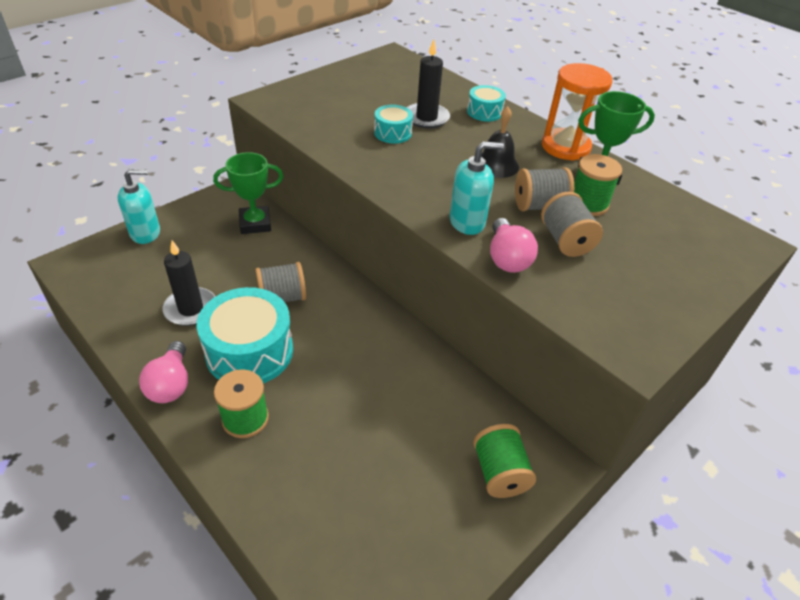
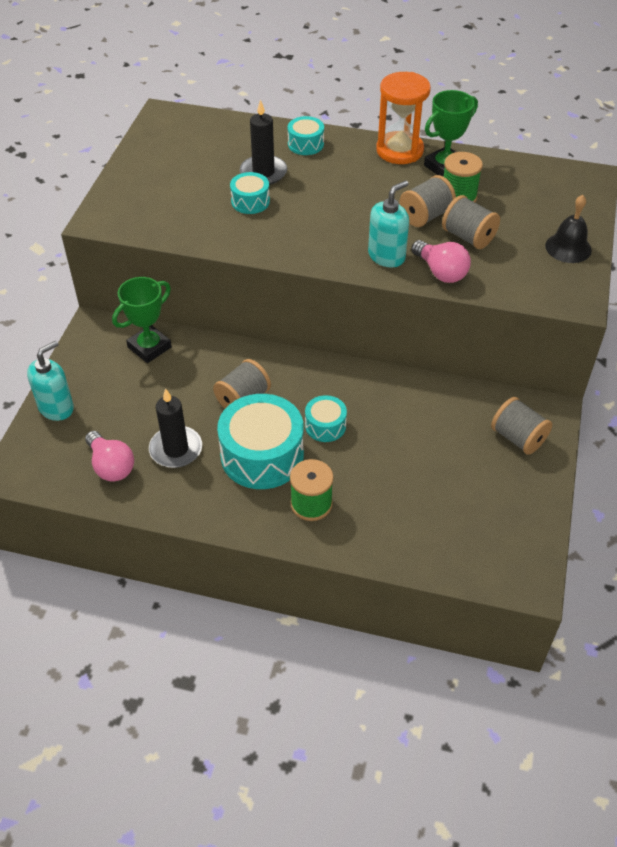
camera: 30 degrees left, 5 degrees up
pink light bulb [139,341,188,403] -> pink light bulb moved to [85,431,134,482]
green spool [473,424,536,498] -> grey spool [491,397,552,455]
black bell [481,106,519,178] -> black bell moved to [545,195,592,263]
none -> turquoise drum [305,395,347,442]

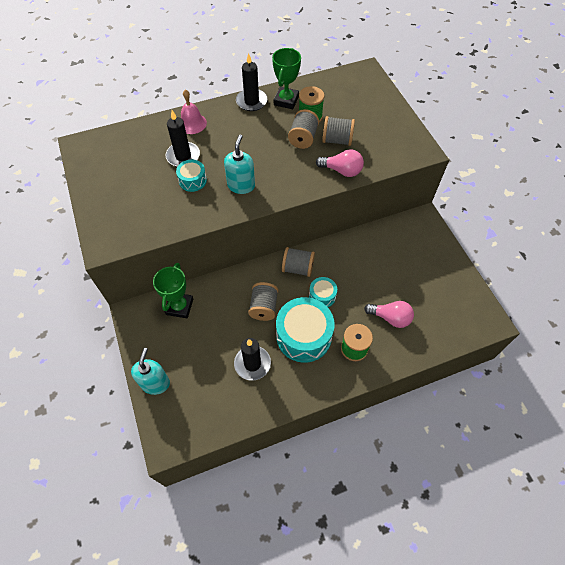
camera: 35 degrees left, 10 degrees up
pink light bulb [85,431,134,482] -> pink light bulb moved to [364,301,414,328]
turquoise drum [288,116,324,155] -> pink bell [181,90,207,134]
turquoise soap dispenser [368,180,409,268] -> turquoise soap dispenser moved to [224,134,255,194]
orange hourglass [376,72,431,164] -> black candle [236,53,268,111]
grey spool [491,397,552,455] -> grey spool moved to [282,247,315,277]
black bell [545,195,592,263] -> none

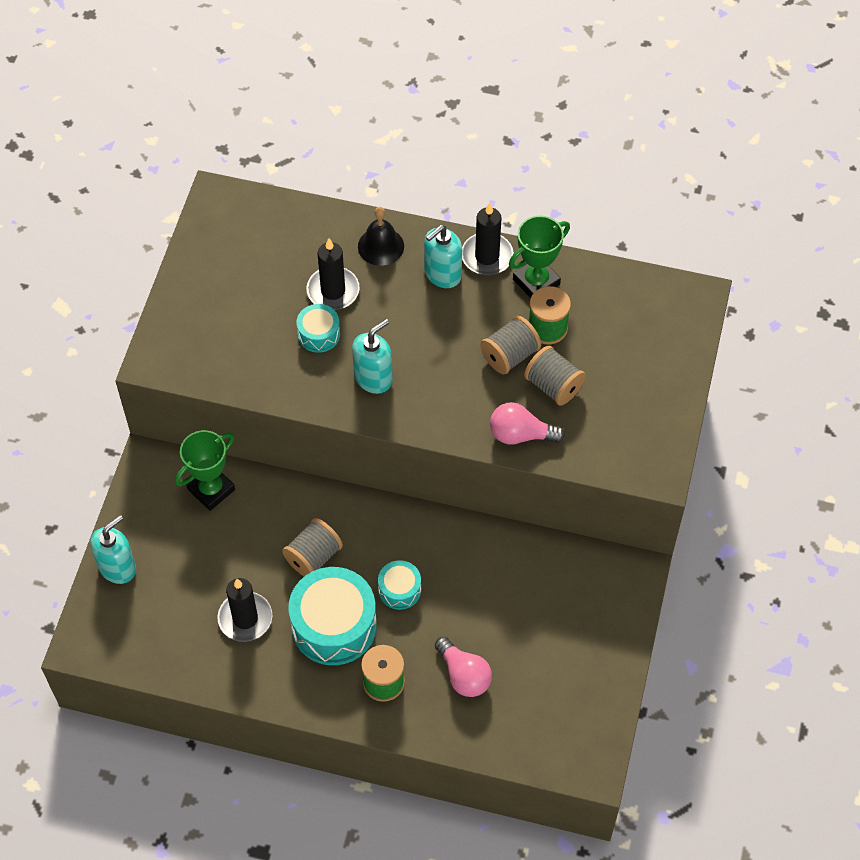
camera: 35 degrees right, 0 degrees up
pink bell [181,90,207,134] -> black bell [358,207,404,266]
grey spool [282,247,315,277] -> none
pink light bulb [316,149,364,177] -> pink light bulb turned 135 degrees clockwise [490,402,565,445]
none -> turquoise soap dispenser [424,225,462,288]

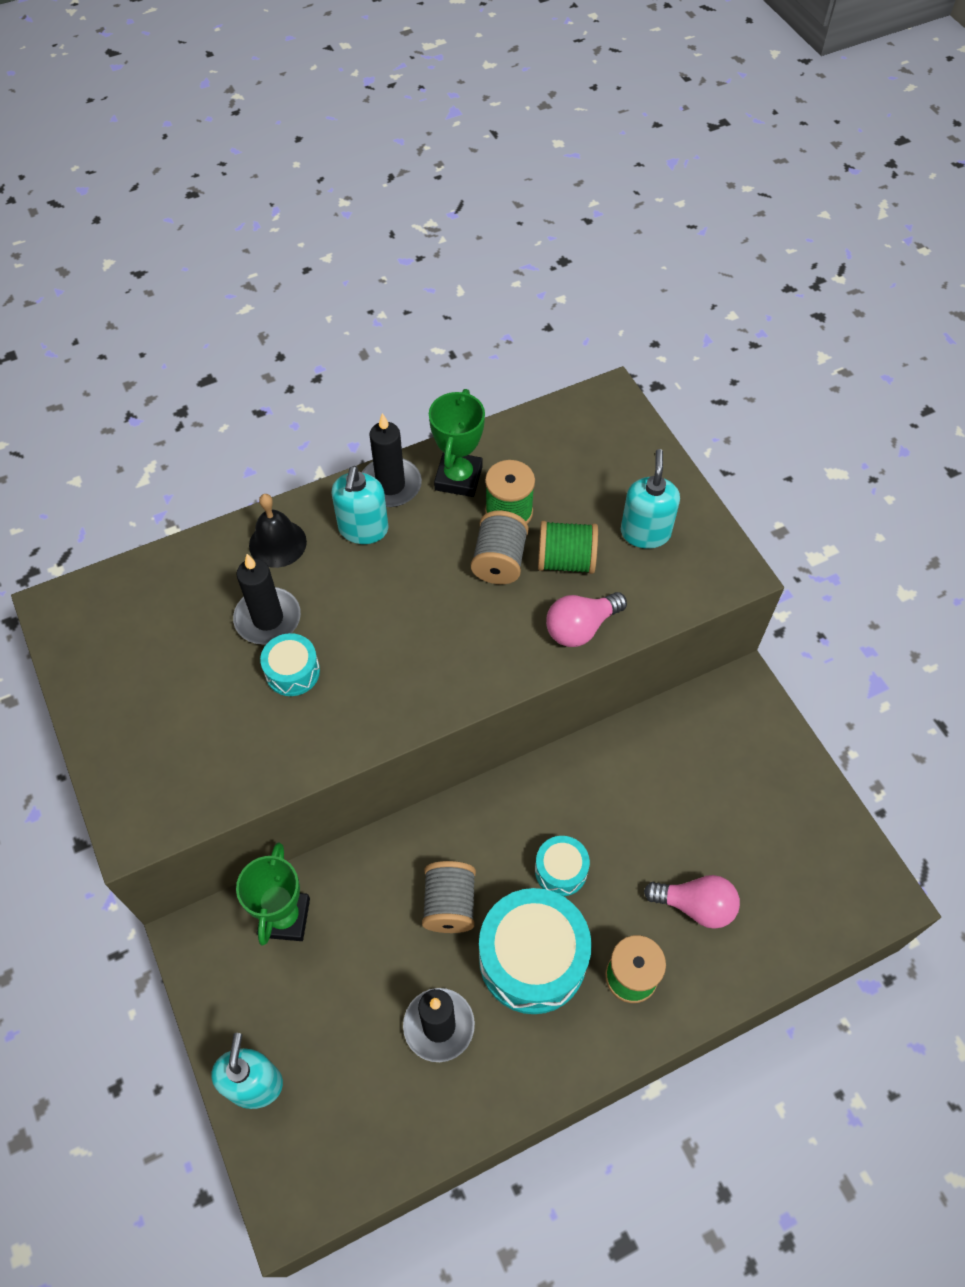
camera: 40 degrees left, 0 degrees up
turquoise soap dispenser [352,319,393,394] -> turquoise soap dispenser moved to [621,449,680,548]
grey spool [524,346,586,406] -> green spool [538,521,598,574]

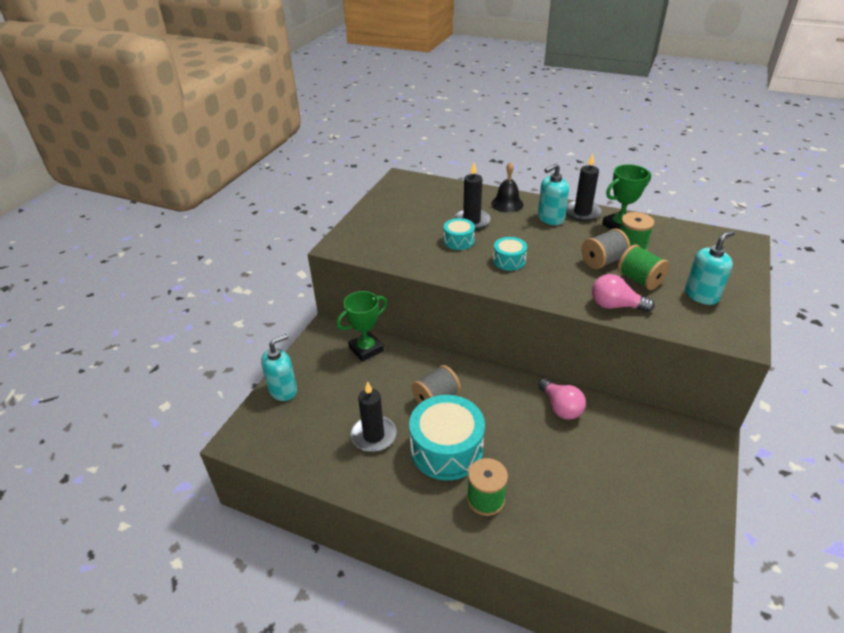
camera: 50 degrees right, 20 degrees down
turquoise drum [535,836,590,896] -> turquoise drum moved to [493,237,527,271]
pink light bulb [644,875,740,929] -> pink light bulb moved to [538,378,586,420]

